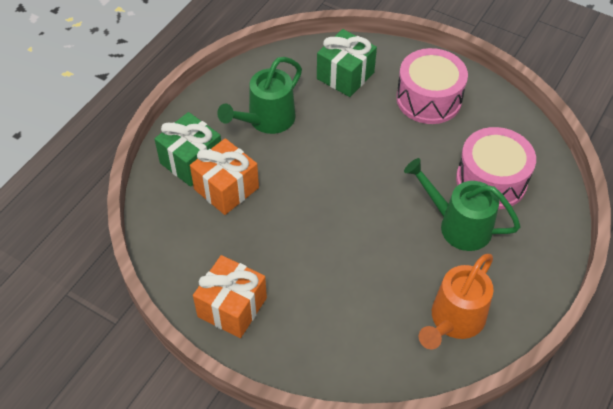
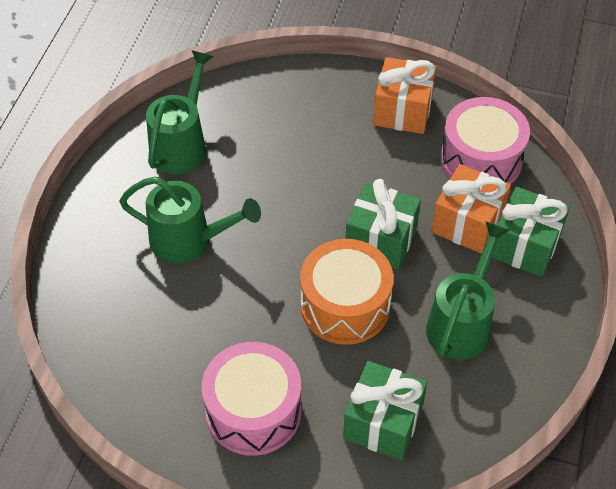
camera: 165 degrees right, 0 degrees up
orange watering can [419,254,494,349] -> green watering can [146,50,213,174]
pink drum [456,127,536,209] -> pink drum moved to [440,97,530,184]
none -> orange drum [300,239,394,345]
none -> green gift [346,179,421,270]

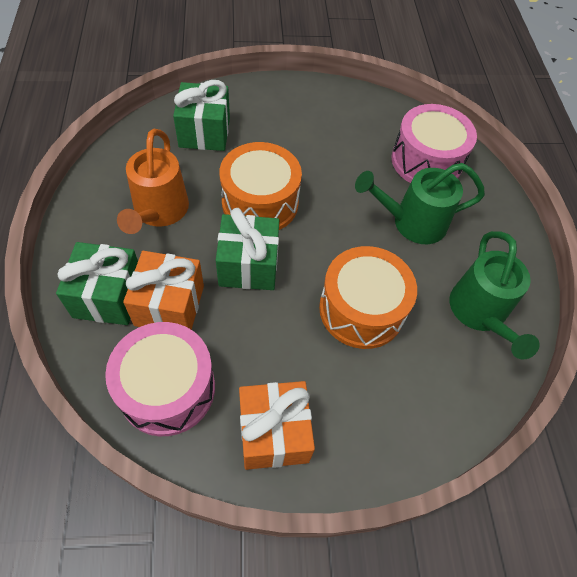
camera: 155 degrees right, 5 degrees up
pink drum [202,342,301,455] -> pink drum moved to [391,104,477,183]
green watering can [426,221,509,360] -> orange watering can [117,129,189,234]
none -> orange drum [319,246,417,349]

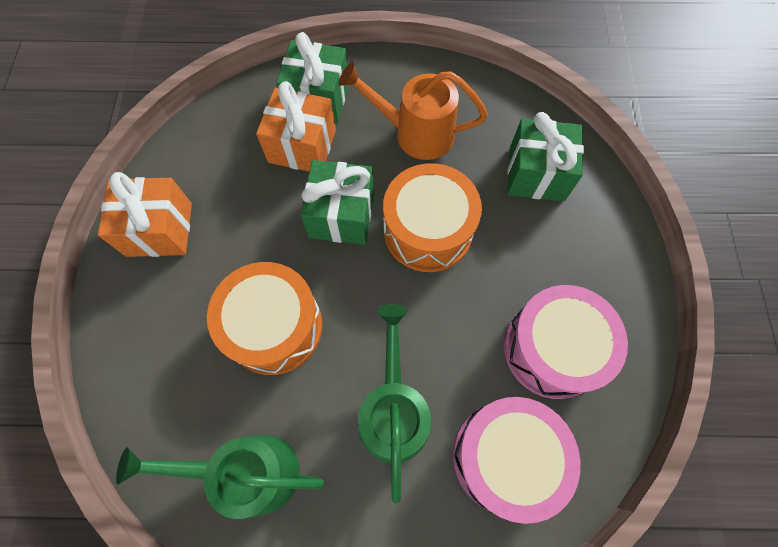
camera: 100 degrees right, 10 degrees up
pink drum [105,322,215,436] -> pink drum moved to [504,285,628,399]

